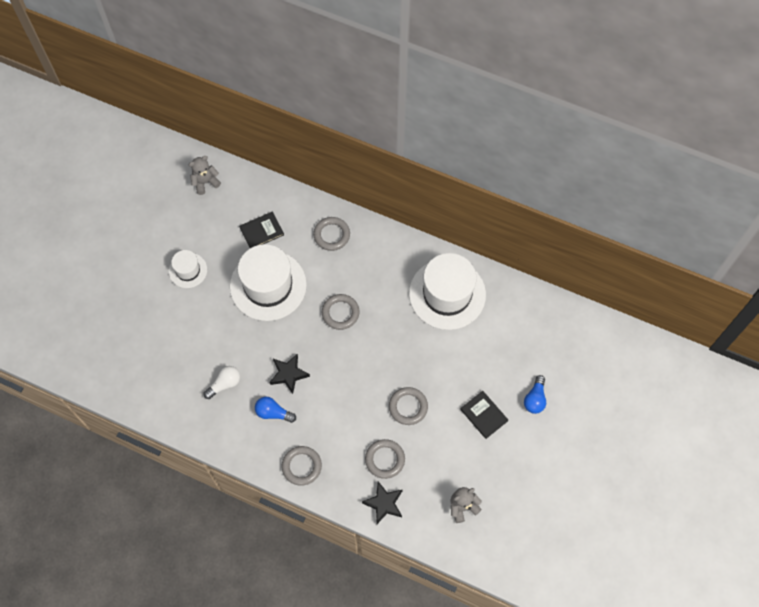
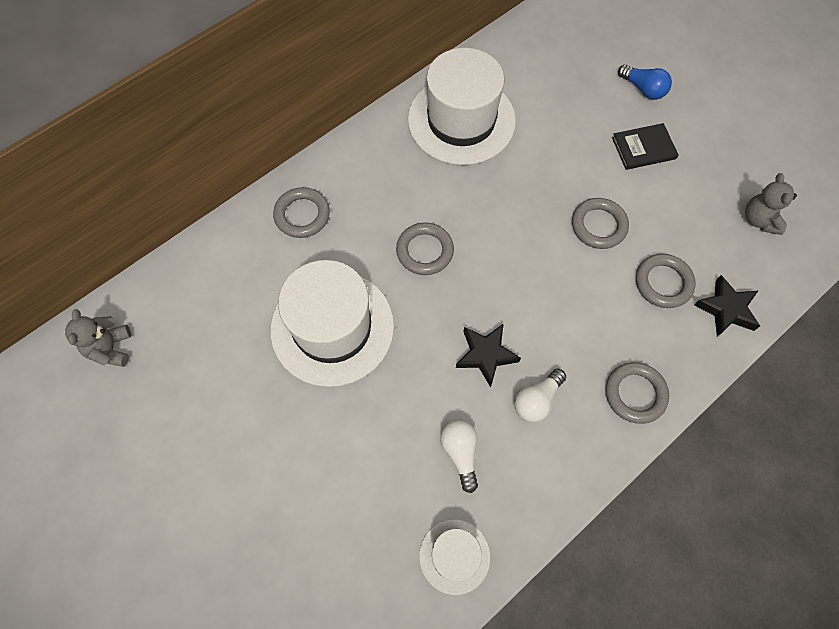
camera: 65 degrees left, 0 degrees up
white hat [169,250,207,288] -> white hat moved to [419,519,491,595]
black book [239,211,284,248] -> none
blue light bulb [255,397,296,423] -> white light bulb [514,369,566,423]

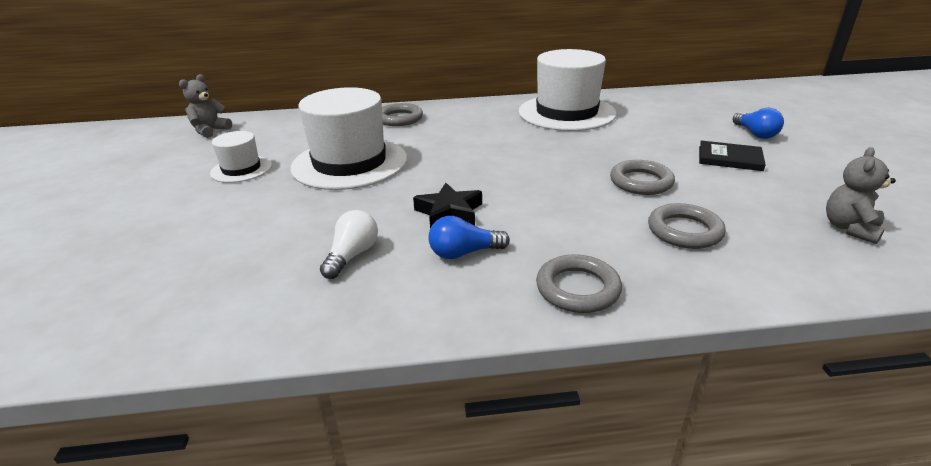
camera: 35 degrees right, 35 degrees down
grey ring [396,222,454,275] -> none
white hat [419,519,491,595] -> white hat moved to [210,131,272,183]
white light bulb [514,369,566,423] -> blue light bulb [428,216,510,259]
black star [694,275,760,337] -> none

